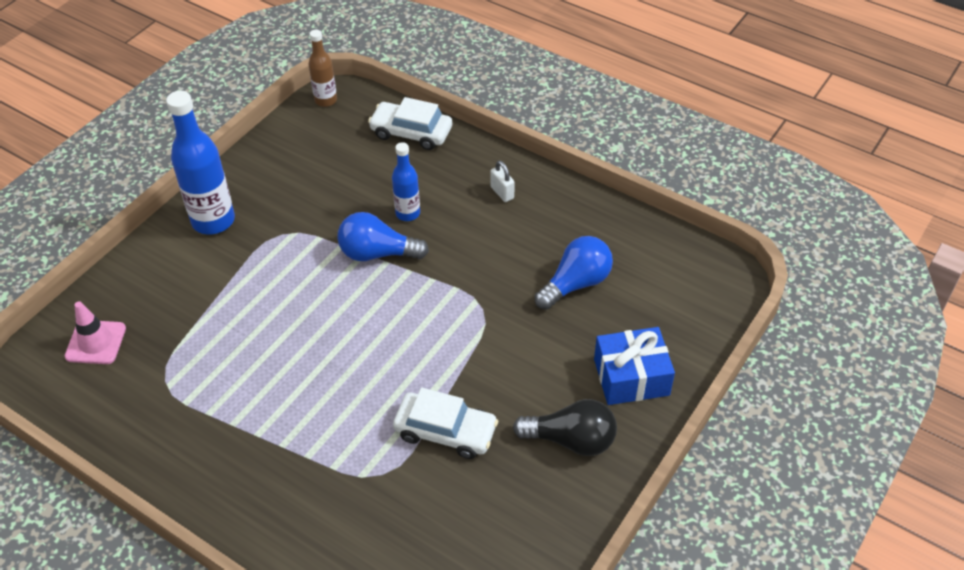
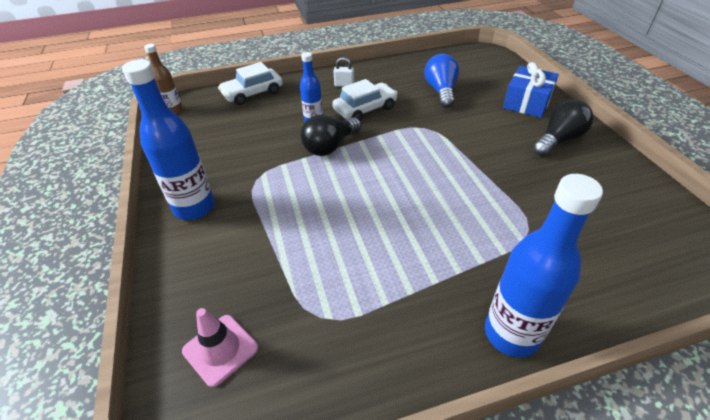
camera: 50 degrees left, 5 degrees down
blue light bulb [337,212,429,261] -> black light bulb [301,115,361,156]
white car [393,387,498,459] -> white car moved to [332,79,398,120]
none -> blue bottle [485,174,603,358]

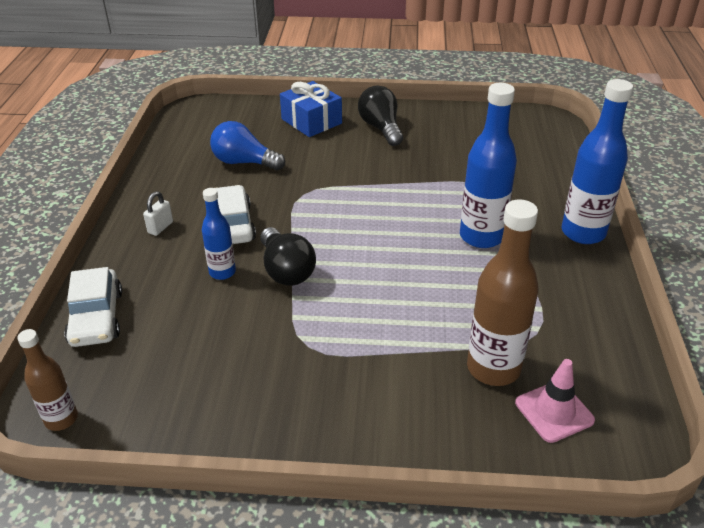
camera: 70 degrees left, 5 degrees down
blue bottle [122,59,215,220] -> blue bottle moved to [460,83,517,248]
none -> brown bottle [467,199,539,386]

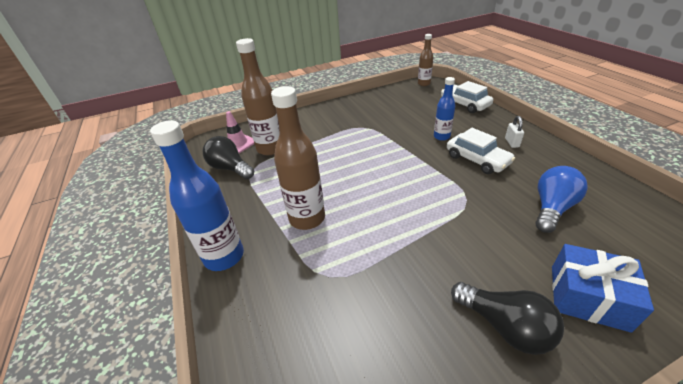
camera: 155 degrees right, 0 degrees up
blue light bulb [210,121,285,170] -> blue light bulb turned 45 degrees counterclockwise [536,166,588,233]
black light bulb [260,227,316,286] -> black light bulb moved to [203,136,254,179]
blue bottle [460,83,517,248] -> brown bottle [271,86,325,230]

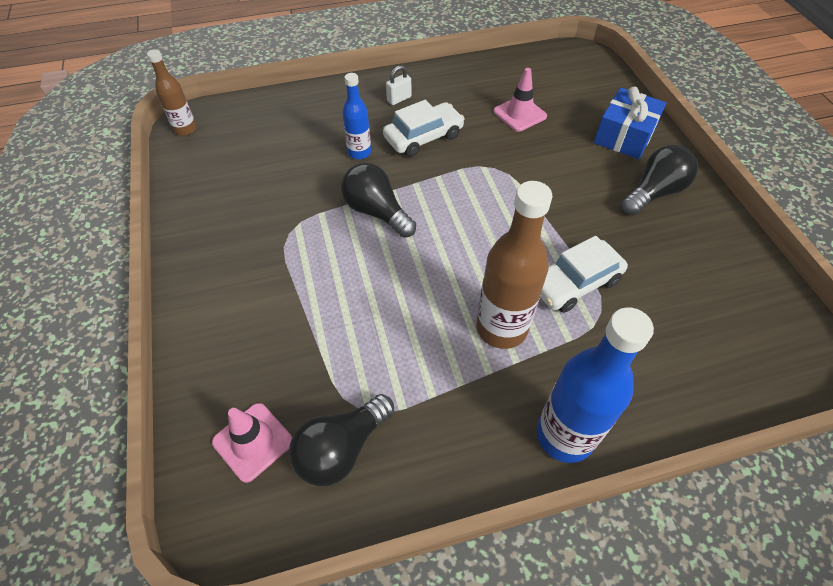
camera: 85 degrees left, 15 degrees up
brown bottle [236,38,280,155] -> none
white car [441,81,493,113] -> white car moved to [540,236,628,313]
white padlock [505,116,524,148] -> white padlock turned 45 degrees counterclockwise [386,65,411,105]
blue light bulb [536,166,588,233] -> pink traffic cone [493,68,547,132]
none -> black light bulb [341,163,416,238]

